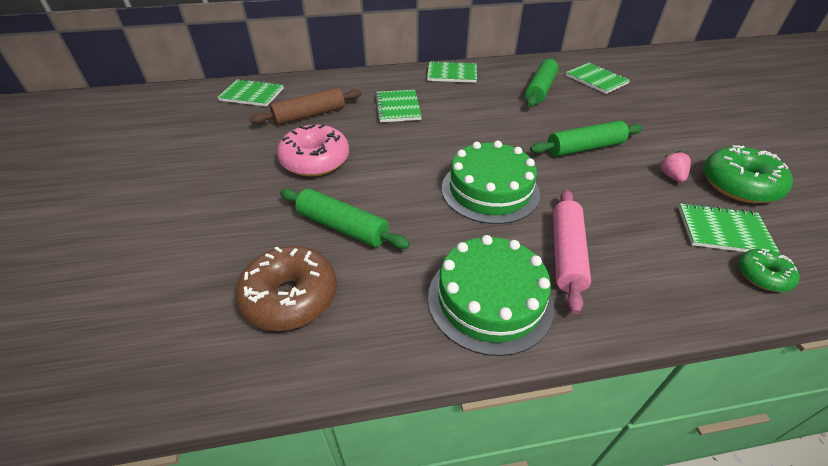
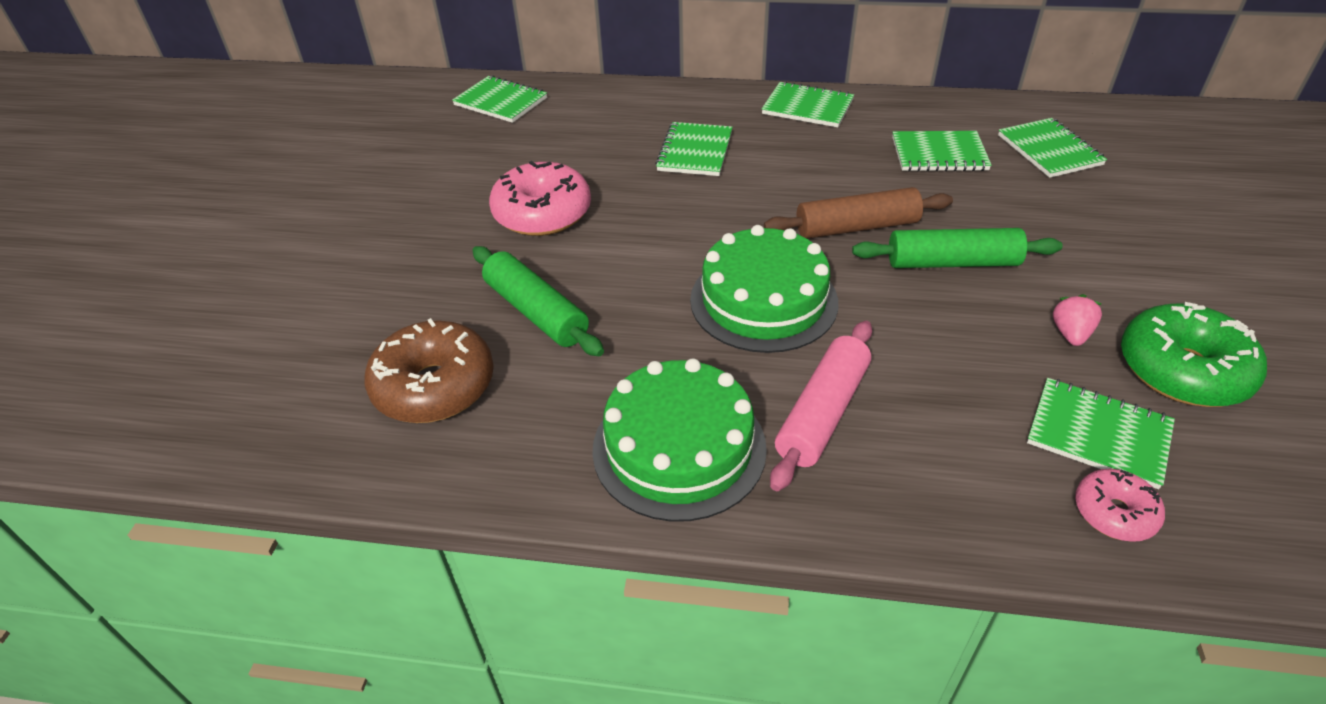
camera: 20 degrees right, 0 degrees up
brown rolling pin [250,88,362,125] -> brown rolling pin moved to [764,187,953,239]
green rolling pin [525,58,559,107] -> green notebook [892,131,992,171]
green donut [738,249,800,292] -> pink donut [1075,469,1165,542]

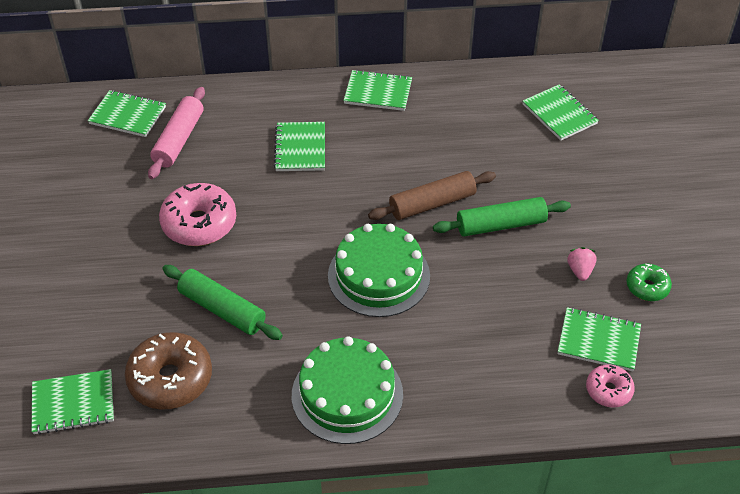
camera: 15 degrees left, 5 degrees up
pink rolling pin [770,321,872,491] -> pink rolling pin moved to [148,87,205,179]
green notebook [892,131,992,171] -> green notebook moved to [32,369,114,435]
green donut [1121,302,1267,407] -> green donut [626,264,672,301], size x0.55

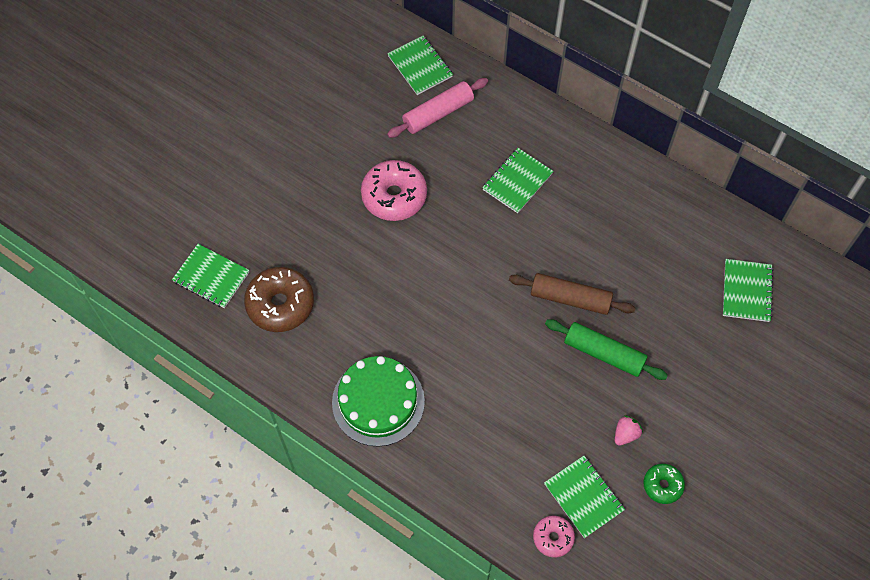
camera: 40 degrees right, 15 degrees up
green rolling pin [162,265,283,340] -> none
green cake [328,224,430,317] -> none
green notebook [343,70,412,111] -> none

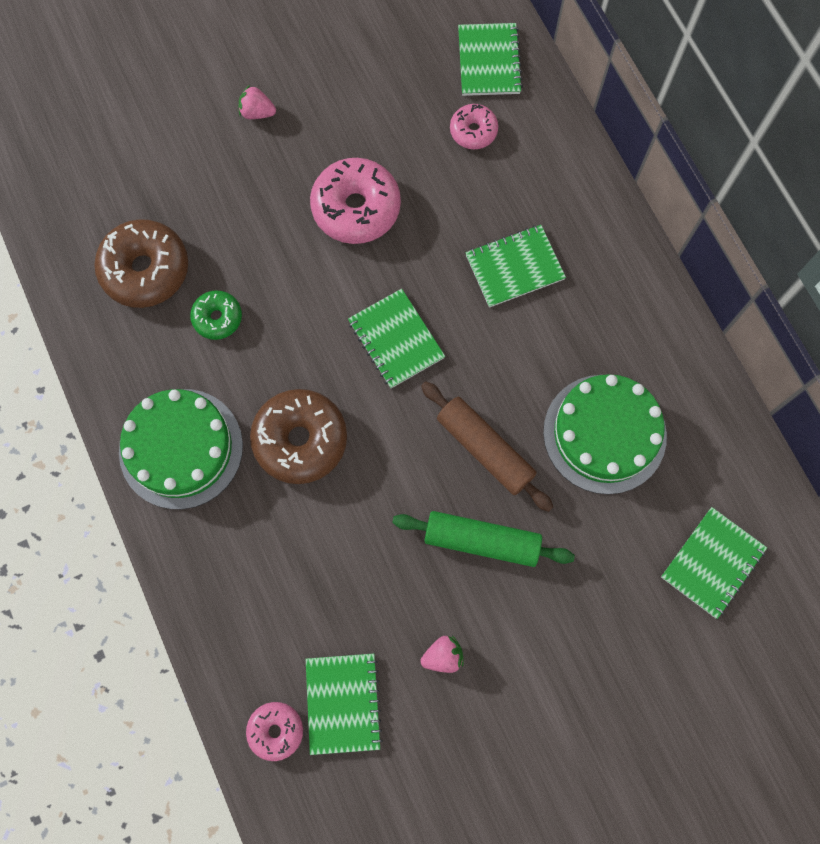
camera: 30 degrees right, 10 degrees up
green notebook [172,244,249,308] -> green notebook moved to [348,289,445,388]
pink rolling pin [387,78,488,138] -> pink donut [450,104,498,149]
green rolling pin [545,319,668,380] -> green rolling pin turned 45 degrees counterclockwise [392,511,575,567]
green donut [643,464,685,504] -> green donut moved to [190,290,242,340]
none -> pink strawberry [239,85,276,119]
none -> brown donut [250,389,347,484]
none -> green cake [543,374,667,494]

